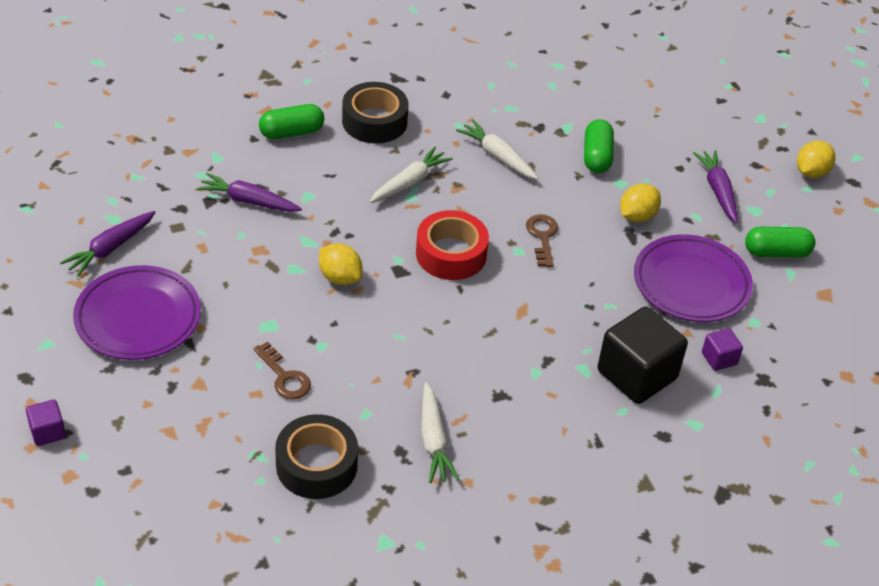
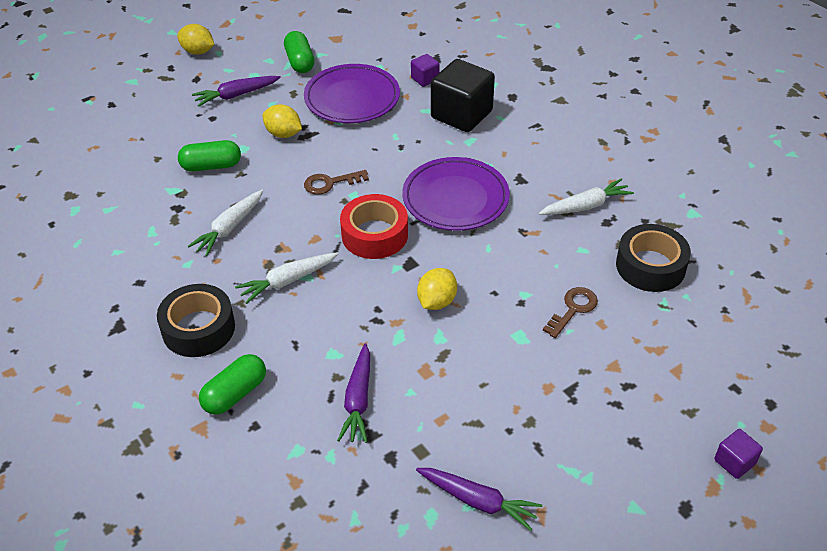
camera: 100 degrees left, 0 degrees up
purple plate [73,265,201,360] -> purple plate moved to [402,157,510,231]
green capsule [259,104,324,139] -> green capsule turned 75 degrees clockwise [199,354,266,415]
white carrot [369,147,453,203] -> white carrot turned 60 degrees counterclockwise [235,252,338,304]

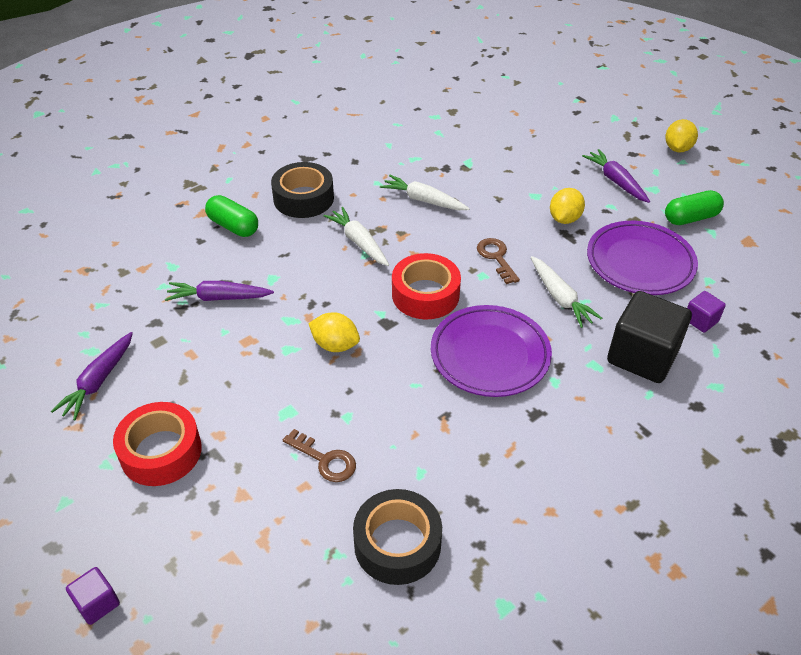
camera: 85 degrees right, 0 degrees up
green capsule [178,140,241,172] -> none
white carrot [538,179,634,215] -> white carrot moved to [531,256,602,328]
none -> red tape [113,402,202,486]

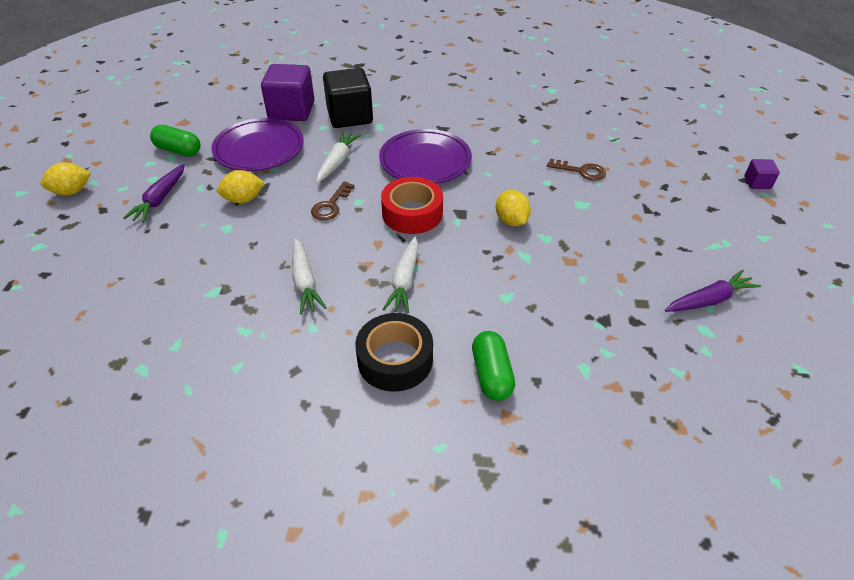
camera: 135 degrees left, 0 degrees up
red tape [113,402,202,486] -> none
purple carrot [165,281,274,301] -> none
brown key [283,429,356,482] -> brown key turned 120 degrees clockwise [547,159,606,181]
black tape [353,489,442,585] -> none
purple cube [687,291,726,333] -> purple cube [261,64,315,121], size x2.12

